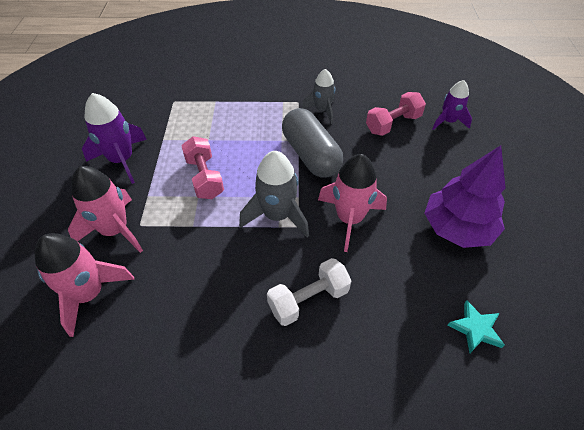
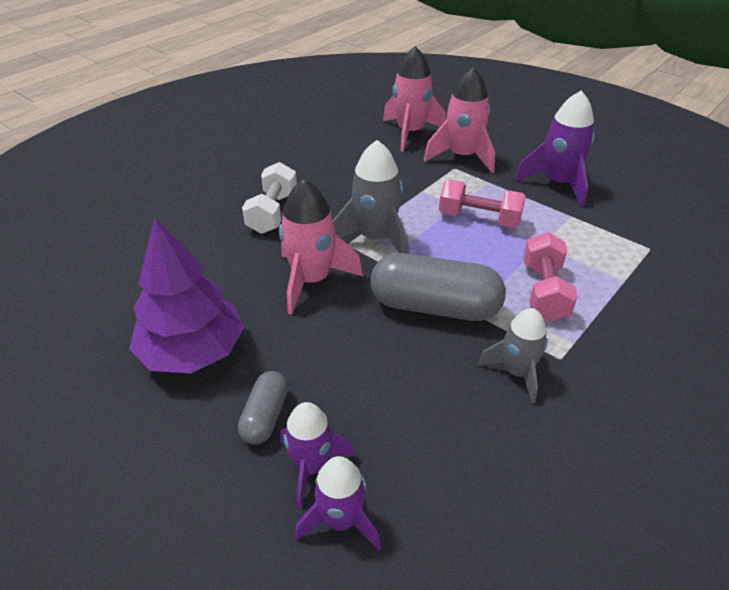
camera: 130 degrees right, 10 degrees down
pink dumbbell [366,92,426,136] -> pink dumbbell moved to [523,232,577,321]
turquoise star [447,300,505,353] -> none
none -> grey capsule [238,371,288,445]
none -> purple rocket [280,402,355,508]

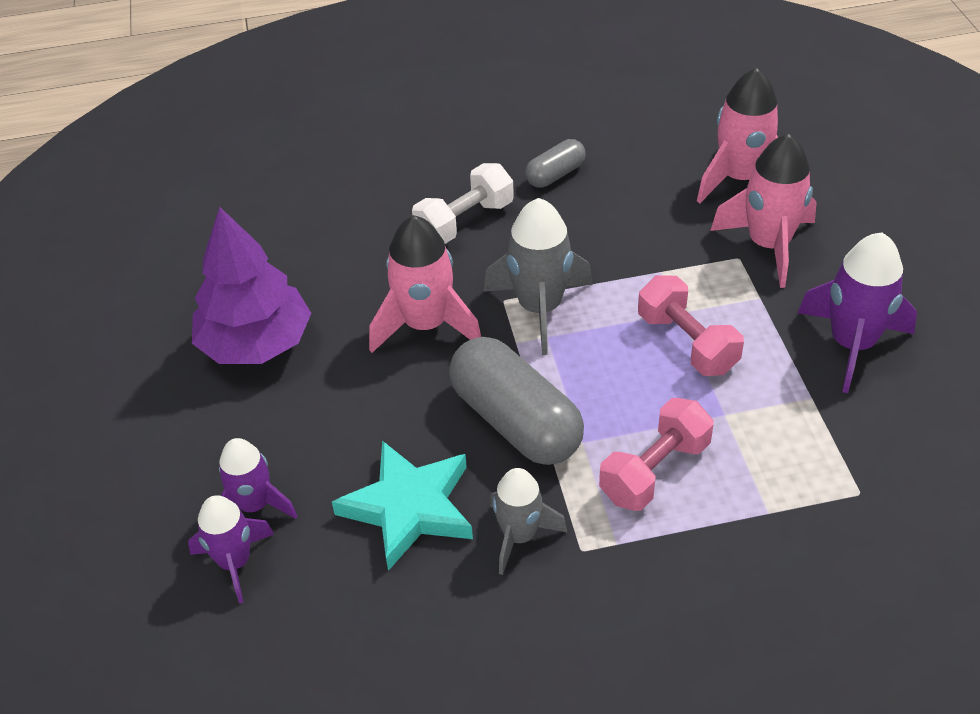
camera: 40 degrees right, 5 degrees up
grey capsule [238,371,288,445] -> grey capsule moved to [525,139,586,188]
none -> turquoise star [332,441,473,571]

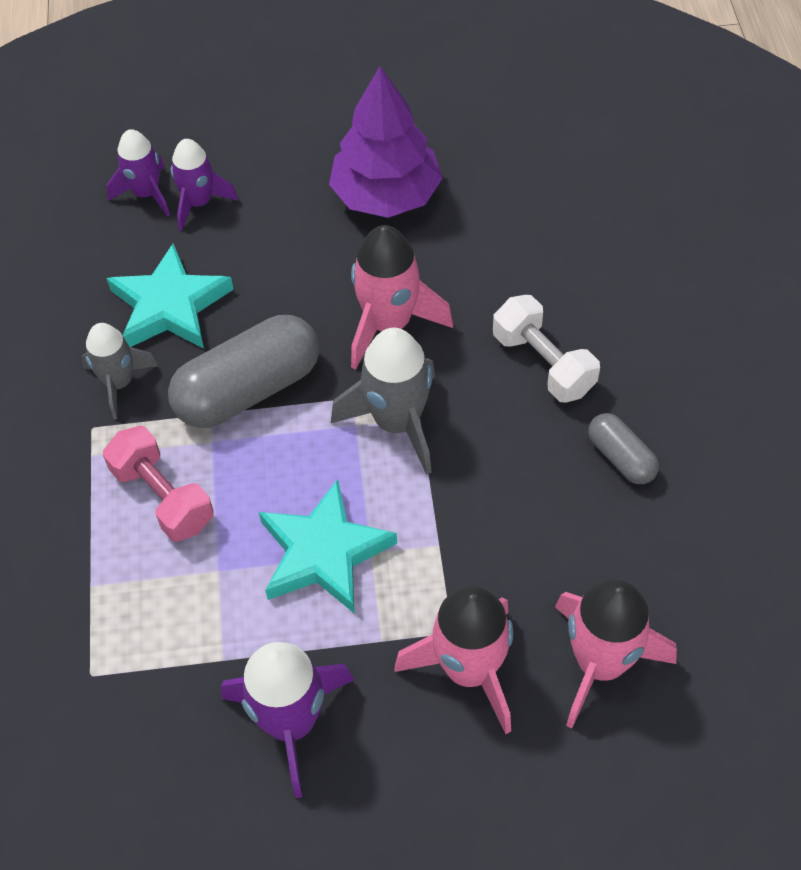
camera: 95 degrees right, 10 degrees up
pink dumbbell [638,275,744,376] -> turquoise star [259,479,397,614]

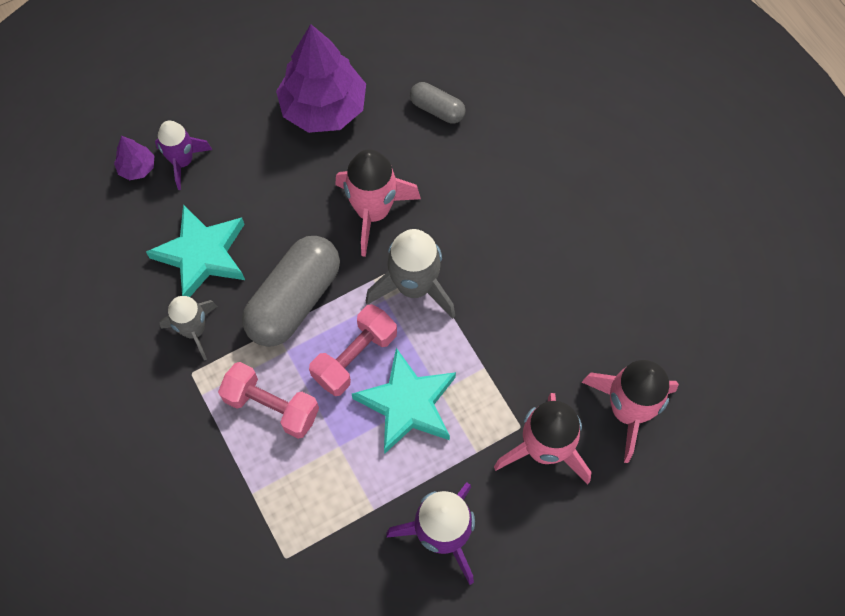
camera: 25 degrees left, 10 degrees up
purple rocket [107,129,170,217] -> purple tree [114,136,154,180]
white dumbbell [493,295,600,403] -> none
grey capsule [588,413,659,484] -> grey capsule moved to [410,82,466,124]
none -> pink dumbbell [309,304,397,396]

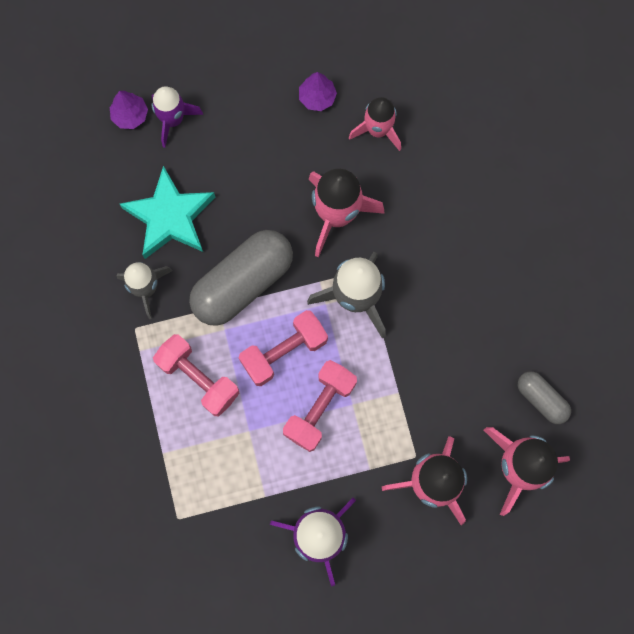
camera: 15 degrees right, 10 degrees up
purple tree [276,24,366,133] -> purple tree [299,72,337,111], size x0.44
turquoise star [352,348,456,453] -> pink dumbbell [283,360,357,452]
grey capsule [410,82,466,124] -> grey capsule moved to [518,371,571,424]
none -> pink rocket [349,97,401,151]

